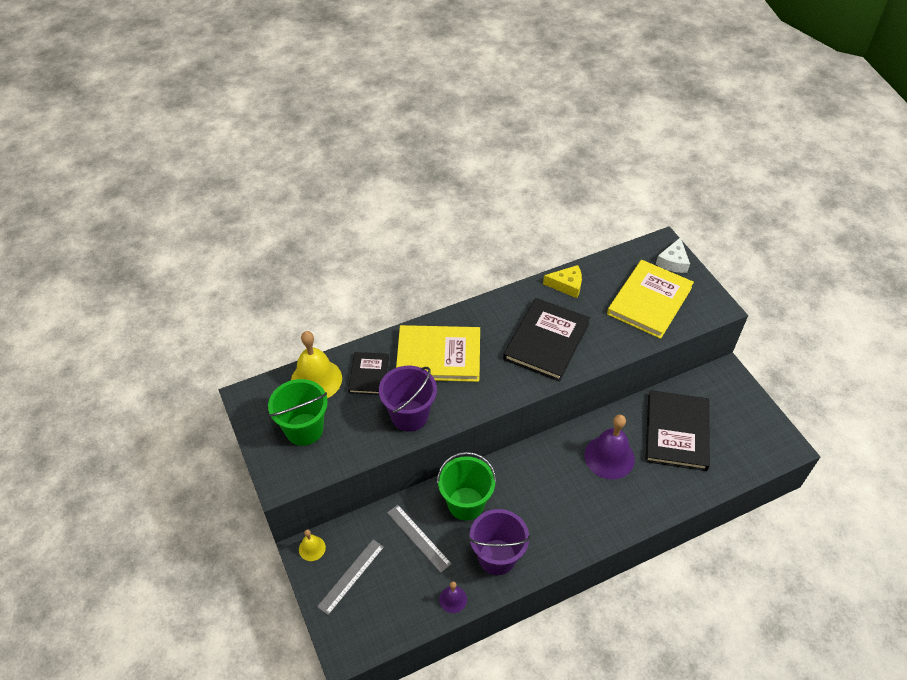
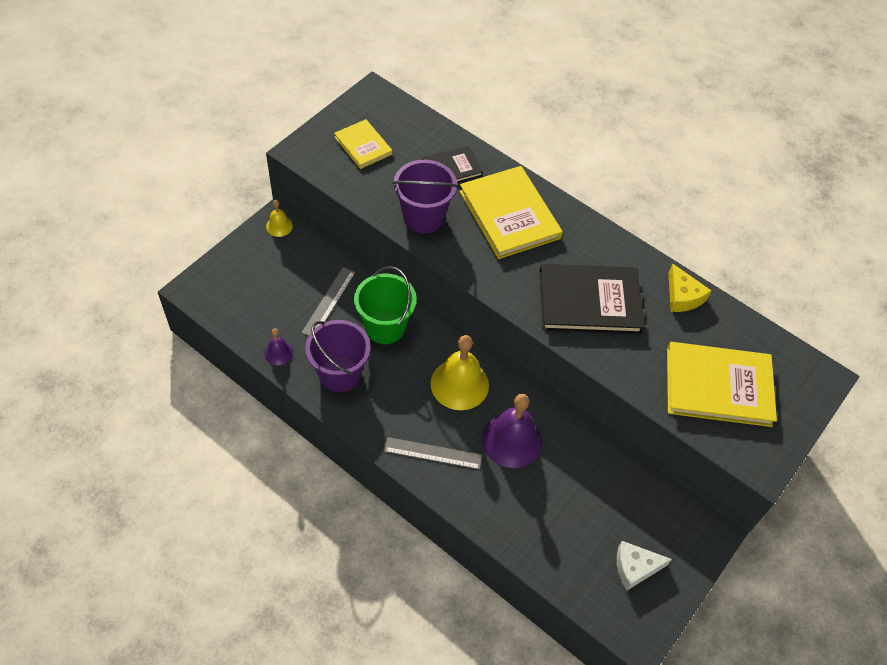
camera: 60 degrees right, 5 degrees up
green bucket [268,379,328,446] -> yellow book [334,119,392,169]
yellow bell [291,331,342,398] -> yellow bell moved to [431,335,489,410]
grey ruler [317,539,384,615] -> grey ruler moved to [384,437,482,470]
black book [646,390,710,471] -> none
white cheese [656,237,690,273] -> white cheese moved to [617,541,672,590]

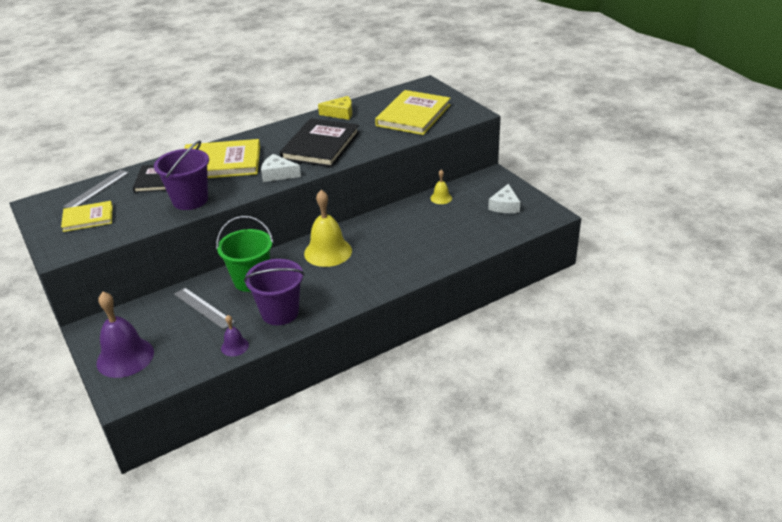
camera: 65 degrees left, 20 degrees down
yellow bell [266,200,293,237] -> yellow bell moved to [430,170,452,204]
grey ruler [384,437,482,470] -> grey ruler moved to [63,170,129,208]
purple bell [482,394,542,468] -> purple bell moved to [97,292,154,378]
none -> white cheese [261,154,301,182]

